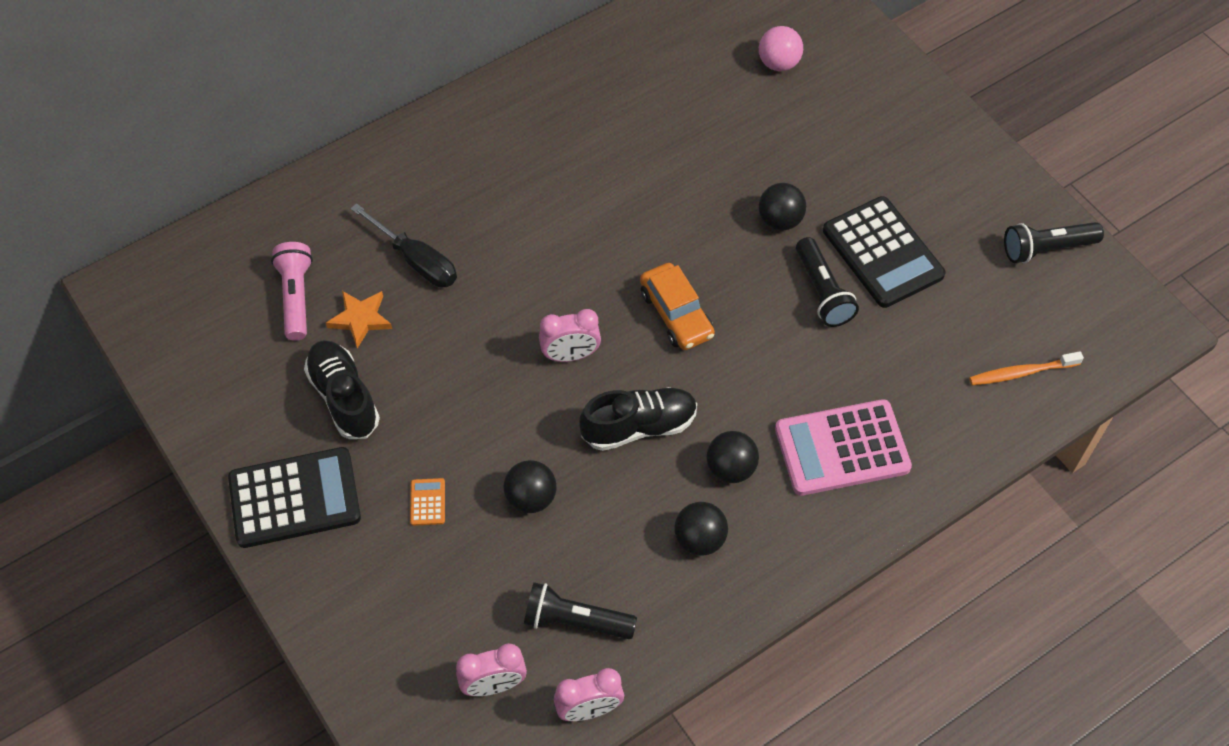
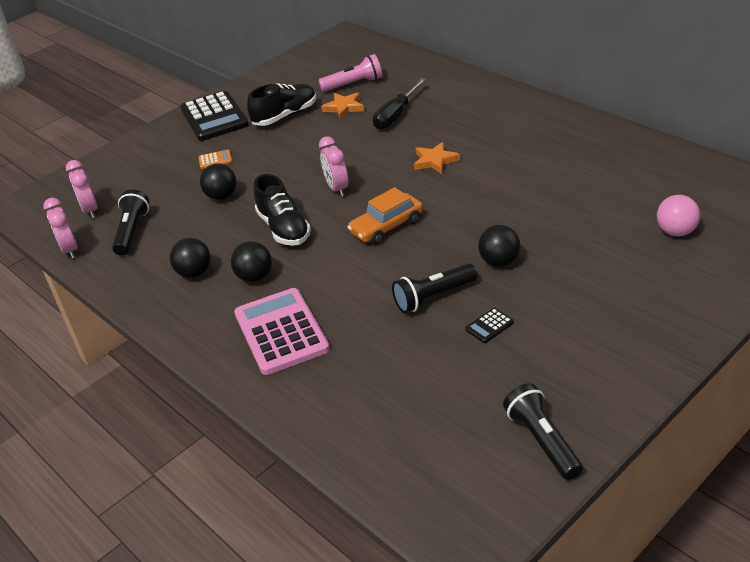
camera: 85 degrees right, 20 degrees down
black calculator [823,196,946,308] -> black calculator [465,308,514,343], size x0.40
orange toothbrush [969,351,1084,385] -> none
none -> orange star [414,142,460,174]

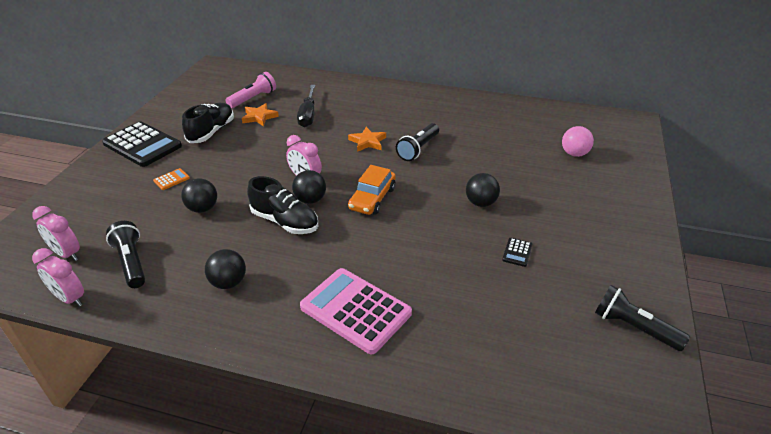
camera: 35 degrees left, 0 degrees up
black ball [231,241,272,282] -> black ball moved to [292,170,326,204]
black flashlight [392,263,478,313] -> black flashlight moved to [396,123,439,161]

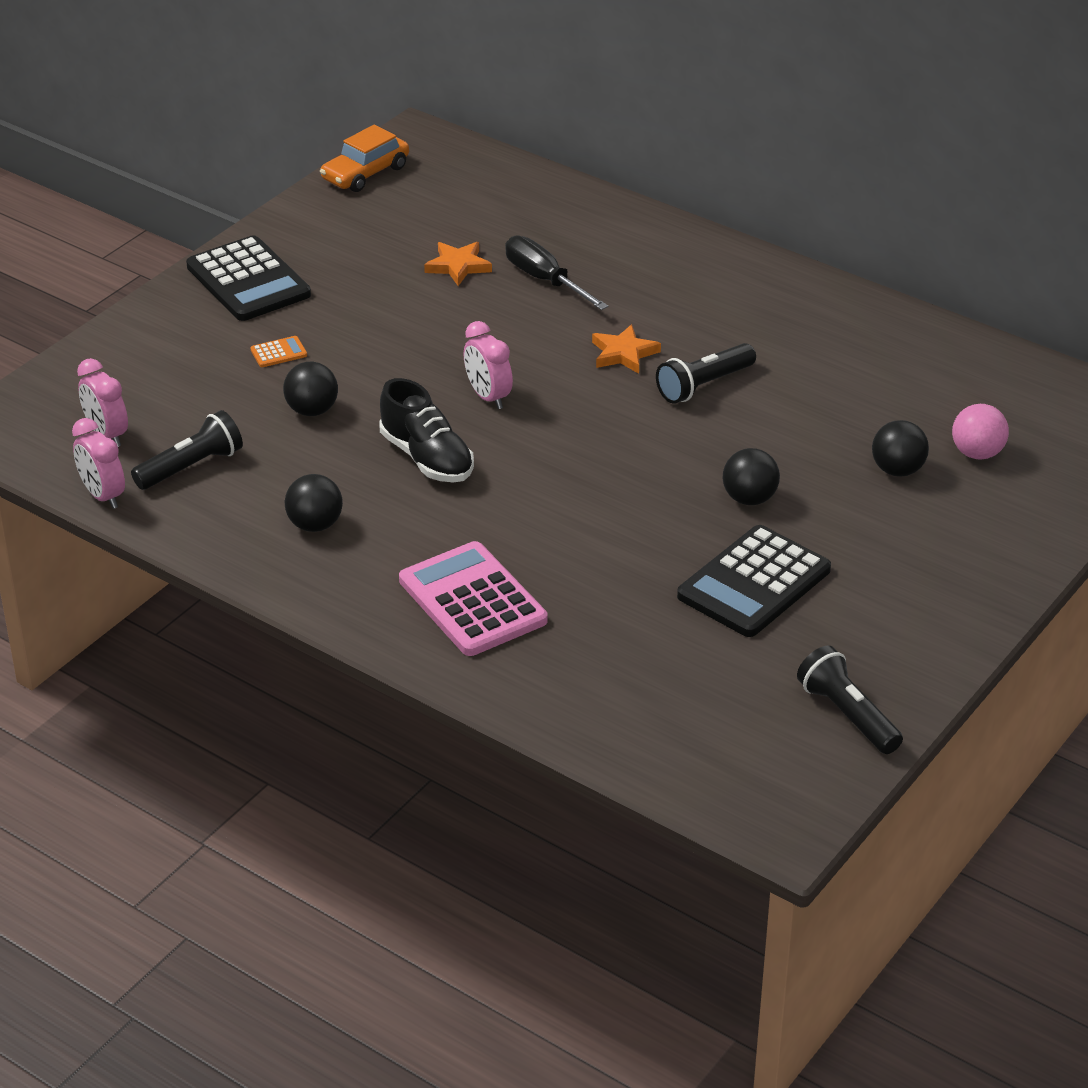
camera: 20 degrees right, 0 degrees up
black flashlight [106,221,145,288] -> black flashlight turned 60 degrees clockwise [131,410,243,490]
black shoe [182,103,234,143] -> none
pink flashlight [226,72,276,108] -> none
black ball [292,170,326,204] -> black ball moved to [872,420,929,477]
black screwdriver [297,85,315,127] -> black screwdriver turned 120 degrees clockwise [505,236,609,310]
orange car [348,165,396,215] -> orange car moved to [320,125,409,192]
black calculator [502,238,532,267] -> black calculator [677,525,831,637], size x2.48

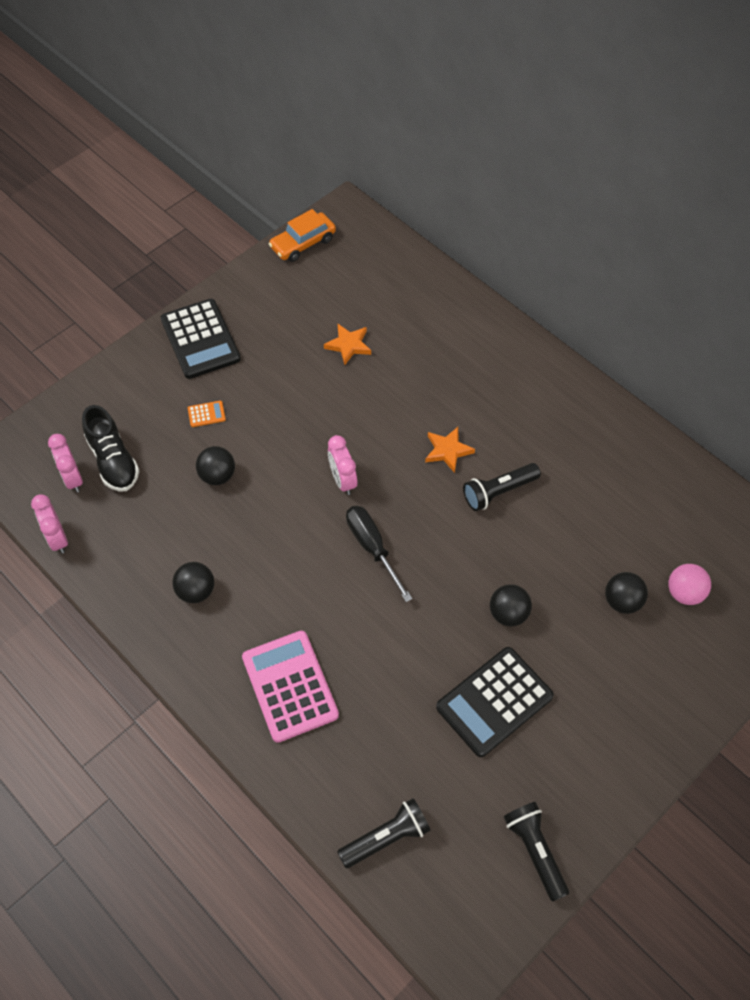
camera: 10 degrees right, 20 degrees up
black flashlight [131,410,243,490] -> black flashlight moved to [337,798,431,868]
black shoe [380,378,474,482] -> black shoe moved to [82,405,139,492]
black screwdriver [505,236,609,310] -> black screwdriver moved to [346,506,413,602]

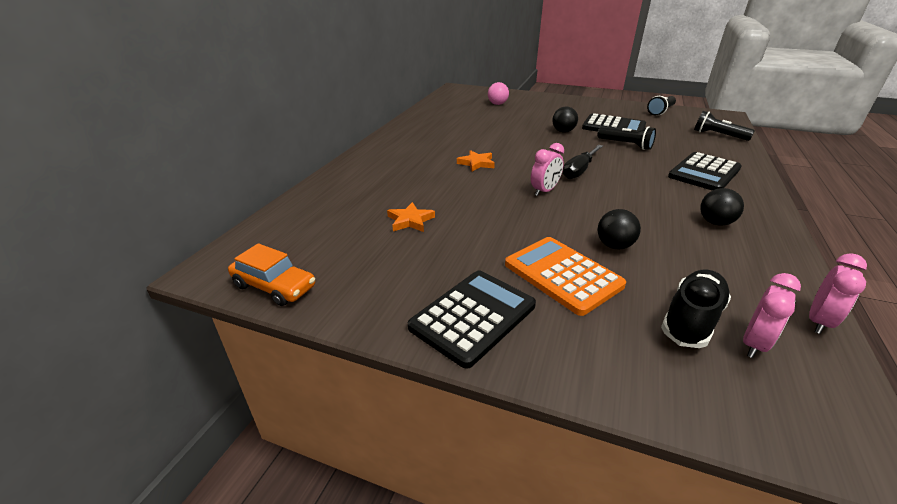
camera: 115 degrees left, 25 degrees down
orange calculator [188,401,226,427] -> orange calculator [505,237,626,316], size x2.48
pink calculator [242,631,339,743] -> black calculator [668,152,742,191]
black flashlight [463,463,541,511] -> black flashlight moved to [598,126,656,150]
black ball [605,572,648,614] -> none

